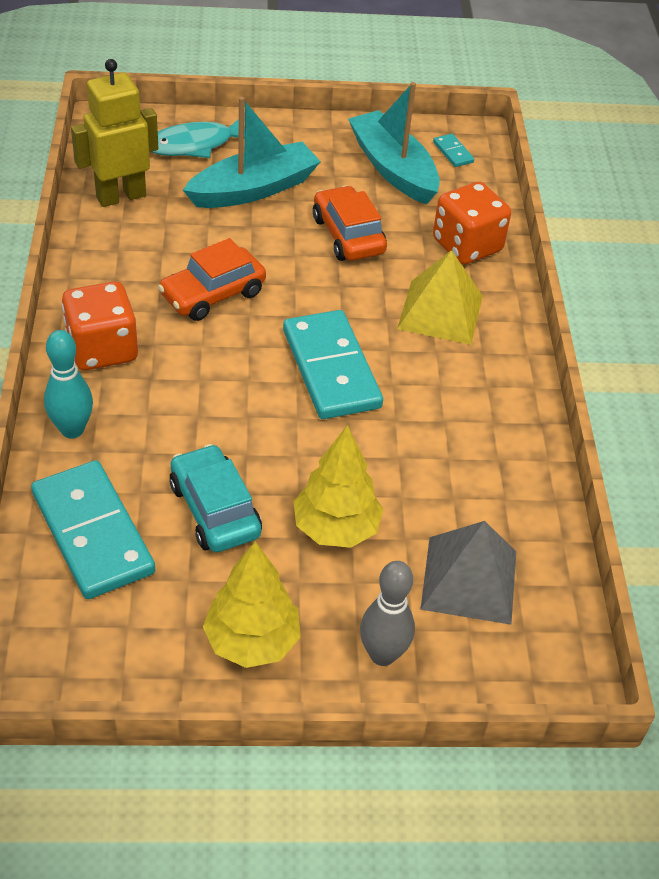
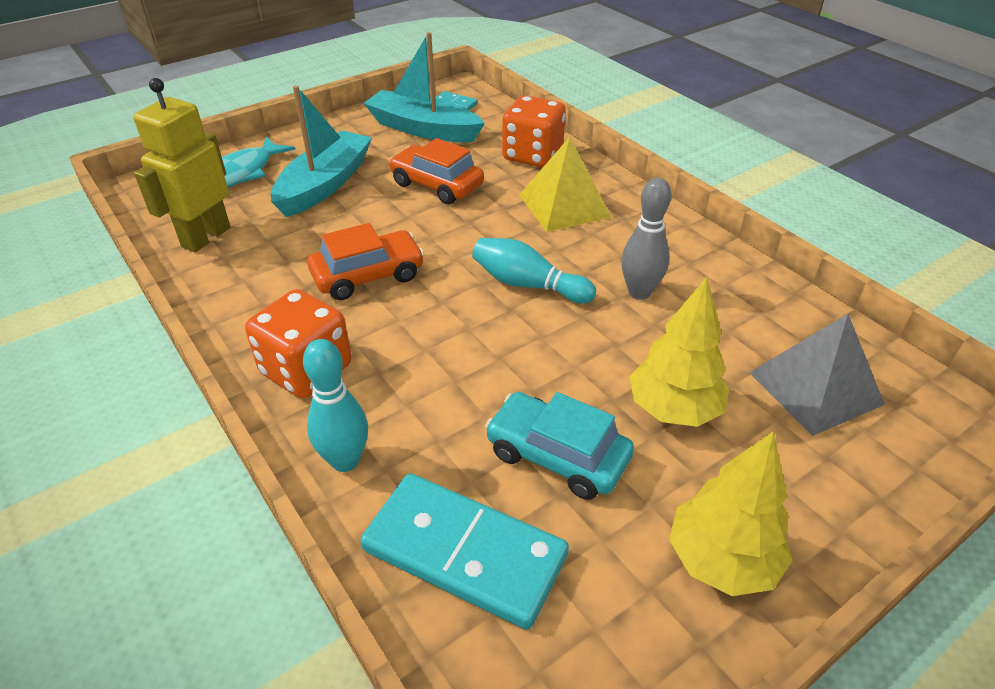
camera: 30 degrees left, 5 degrees down
orange car [158,238,266,321] -> orange car turned 135 degrees counterclockwise [307,223,424,300]
turquoise domino [283,310,383,419] -> turquoise bowling pin [472,238,596,304]
grey bowling pin [360,561,415,666] -> grey bowling pin moved to [621,177,671,300]

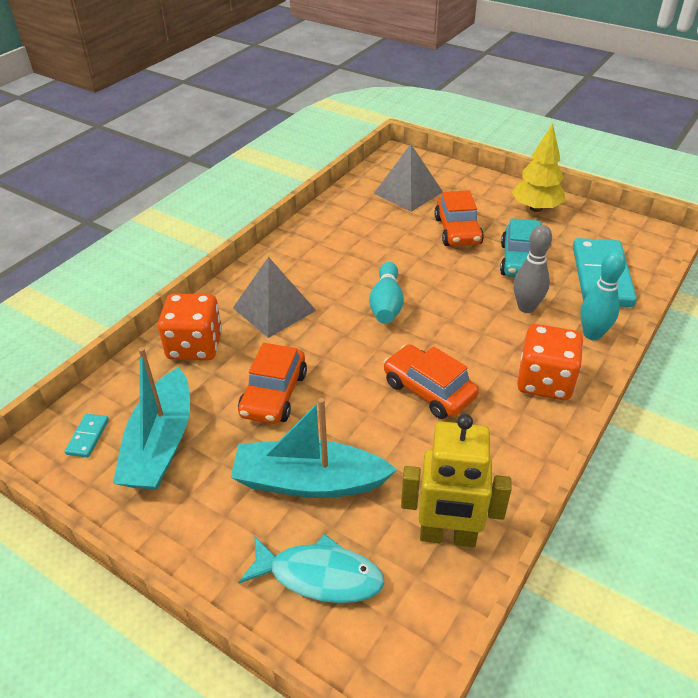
camera: 110 degrees left, 0 degrees up
yellow pyramid [520,137,612,232] -> grey pyramid [233,257,316,338]
grey bowling pin [621,177,671,300] -> grey bowling pin moved to [514,225,552,313]
yellow tree [629,277,730,427] -> orange car [434,190,484,246]

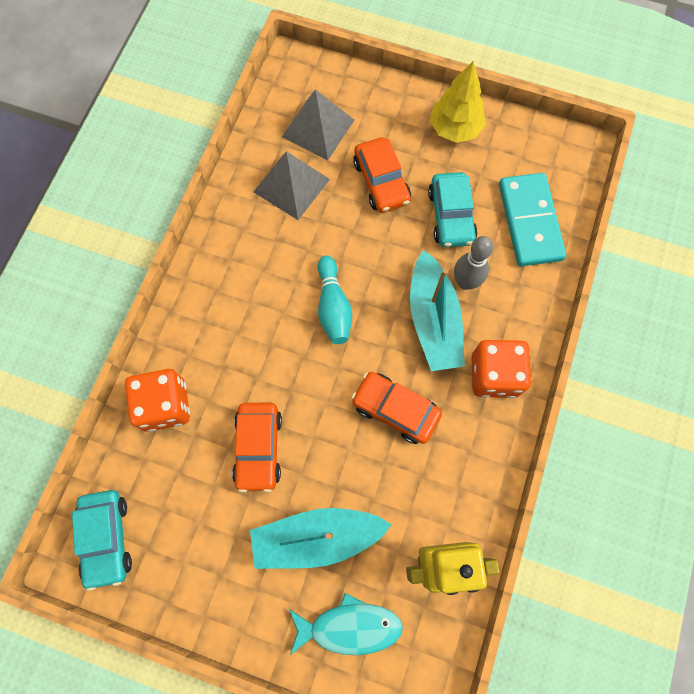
camera: 15 degrees left, 30 degrees up
turquoise domino [65,414,109,458] -> turquoise car [72,490,132,591]
turquoise boat [113,347,190,490] -> turquoise boat moved to [410,250,465,371]
grey pyramid [233,257,316,338] -> grey pyramid moved to [254,151,330,220]
turquoise bowling pin [580,250,626,341] -> none

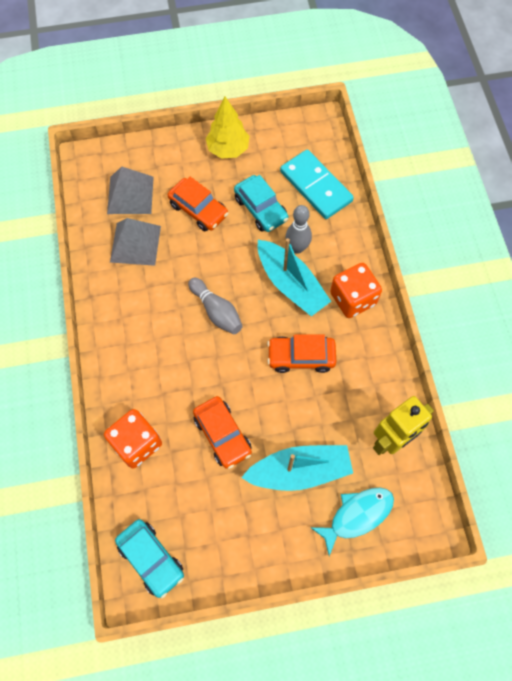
camera: 30 degrees left, 5 degrees down
turquoise boat [250,508,392,569] -> turquoise boat turned 150 degrees counterclockwise [241,445,353,491]
turquoise bowling pin [318,255,352,344] -> grey bowling pin [188,278,243,334]

